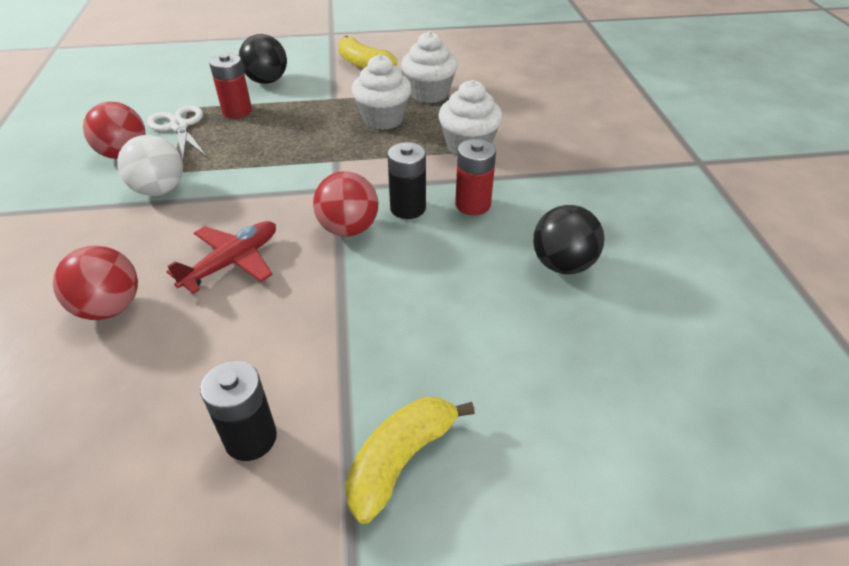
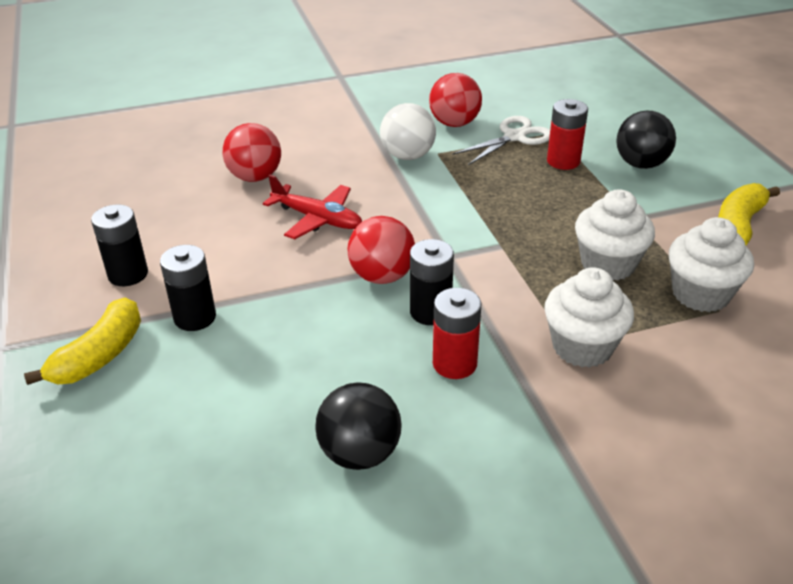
camera: 80 degrees right, 5 degrees down
yellow banana [345,397,475,524] -> yellow banana turned 90 degrees clockwise [24,298,141,385]
none -> black battery [160,245,216,331]

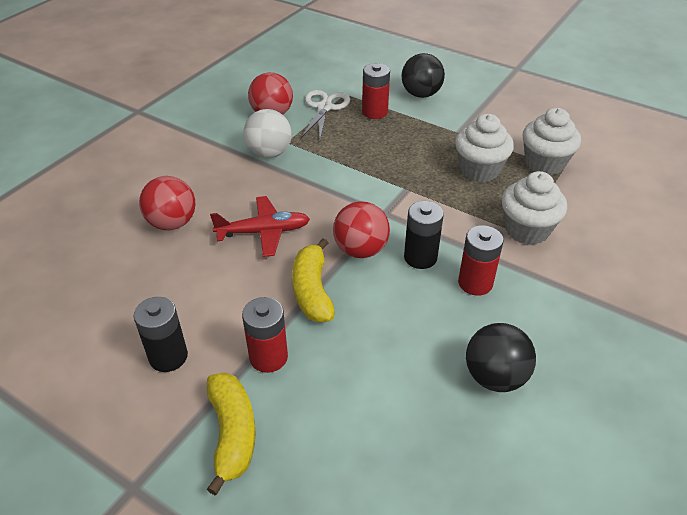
camera: 40 degrees left, 5 degrees up
black battery [160,245,216,331] -> red battery [242,297,288,373]
yellow banana [718,183,780,246] -> yellow banana moved to [292,238,335,322]

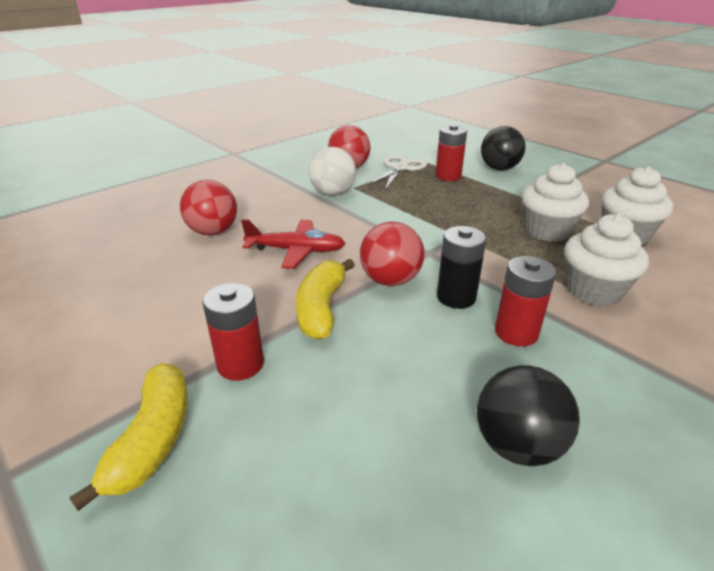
camera: 15 degrees right, 10 degrees down
black battery [134,297,188,372] -> none

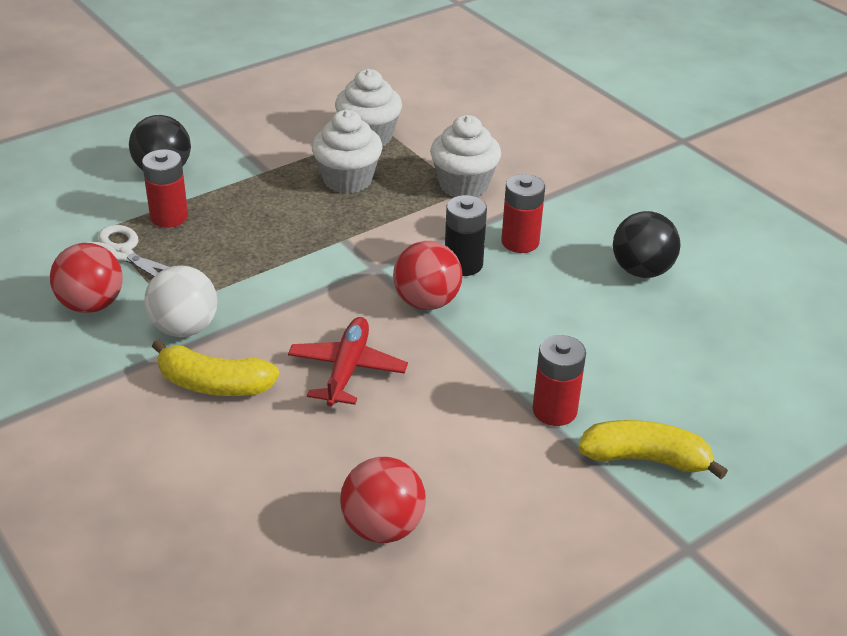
camera: 85 degrees left, 5 degrees up
red ball [180,180,237,235] -> red ball moved to [340,457,426,543]
yellow banana [296,259,354,340] -> yellow banana moved to [152,339,279,396]

